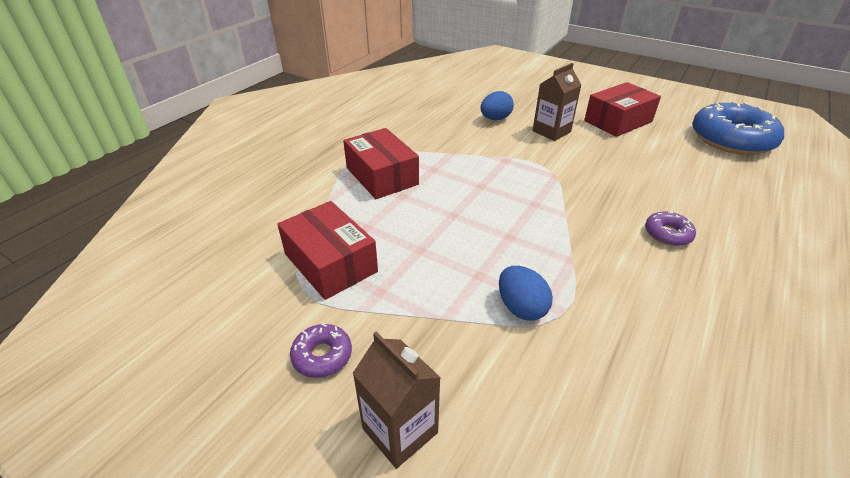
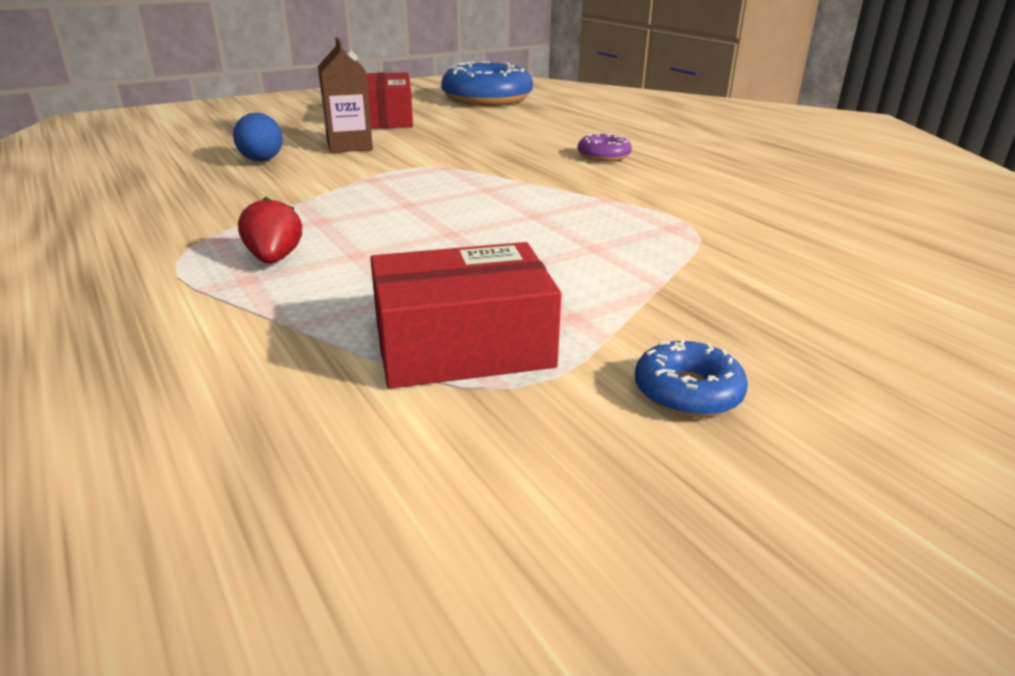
camera: 65 degrees left, 10 degrees down
purple donut [290,323,352,378] -> blue donut [635,340,748,417]
red box [343,128,419,199] -> red strawberry [238,197,302,264]
brown carton [353,332,441,469] -> none
blue egg [499,266,553,321] -> none

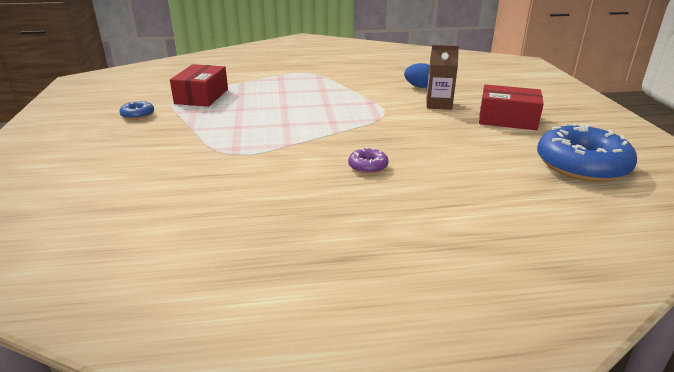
camera: 115 degrees right, 0 degrees up
red strawberry [238,197,302,264] -> none

